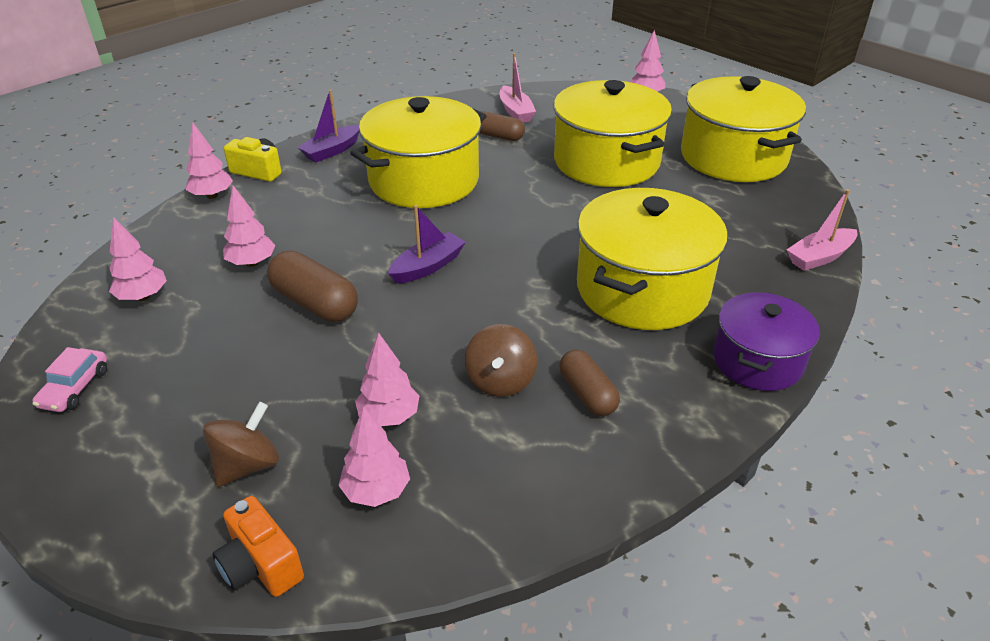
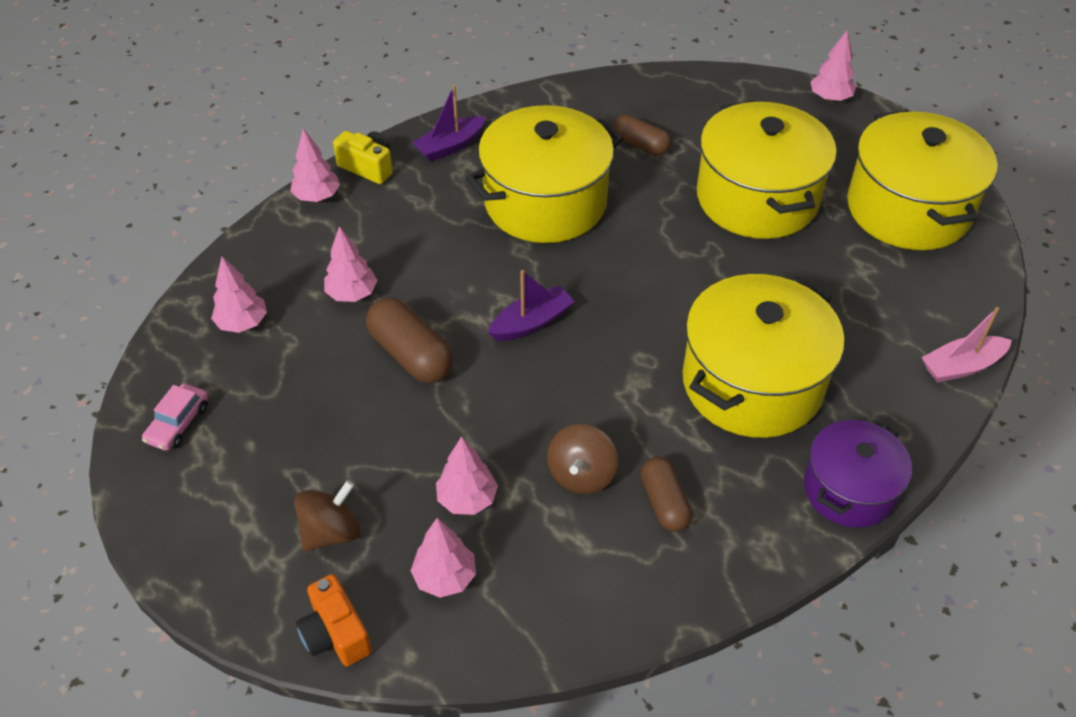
camera: 10 degrees right, 10 degrees up
pink boat [500,53,536,122] -> none

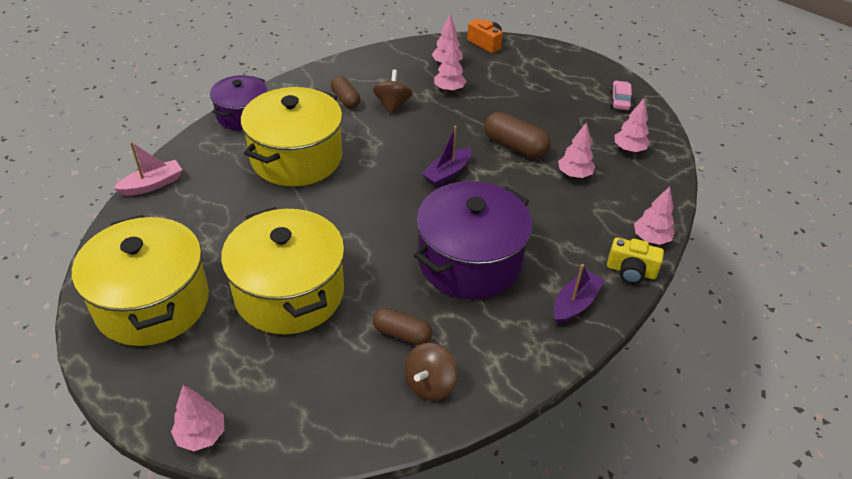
camera: 165 degrees right, 5 degrees down
brown spinning top [294,480,360,551] -> brown spinning top moved to [405,343,458,401]
yellow pot [466,105,624,243] -> purple pot [414,181,532,299]

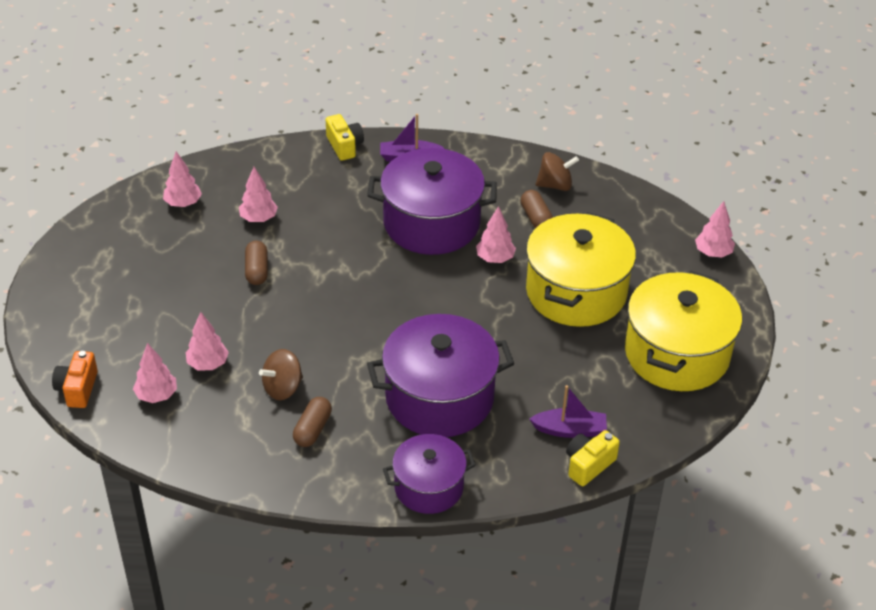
camera: 130 degrees left, 0 degrees up
pink boat [113,142,182,196] -> yellow camera [566,430,620,486]
yellow pot [241,87,343,186] -> purple pot [367,314,514,437]
purple boat [421,126,471,187] -> purple boat moved to [529,385,607,438]
brown capsule [484,112,551,158] -> brown capsule [245,241,268,285], size x0.67
pink car [610,81,632,110] -> none
pink tree [634,186,675,245] -> pink tree moved to [476,206,516,263]

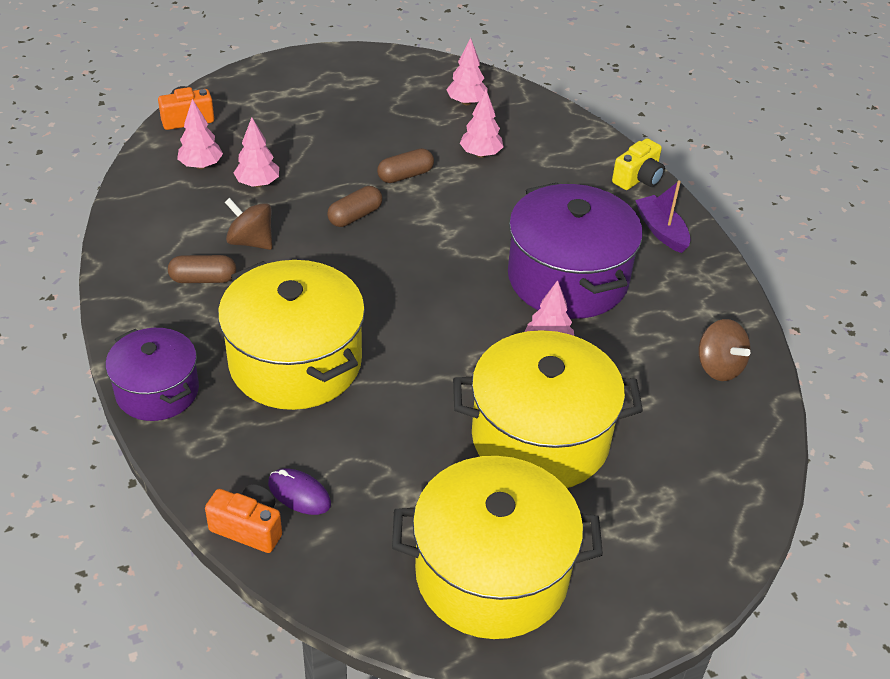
camera: 65 degrees right, 0 degrees up
purple pot [367,314,514,437] -> yellow pot [218,260,365,410]
brown capsule [521,190,553,228] -> brown capsule moved to [327,186,382,227]
purple boat [529,385,607,438] -> purple mouse [268,468,331,515]
yellow camera [566,430,620,486] -> orange camera [205,484,282,553]
pink tree [695,201,735,257] -> none

